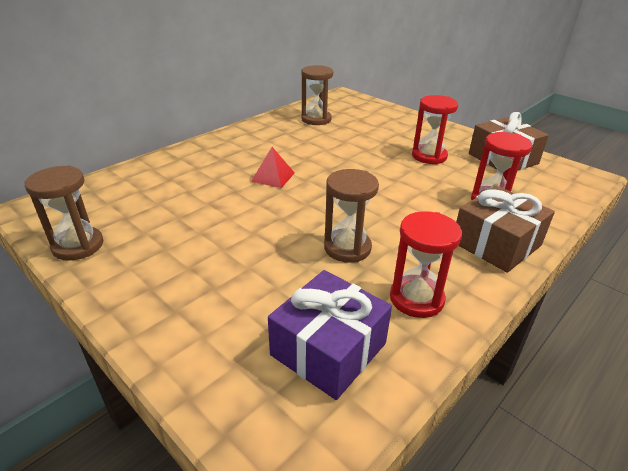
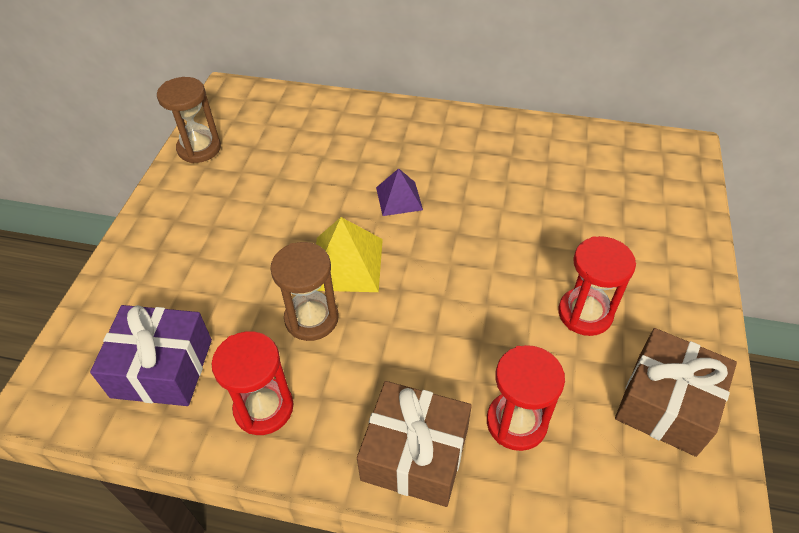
camera: 60 degrees right, 15 degrees up
red pyramid [251,147,295,188] -> purple pyramid [376,168,423,216]
brown hourglass [301,65,333,125] -> none
none -> yellow pyramid [316,217,383,292]

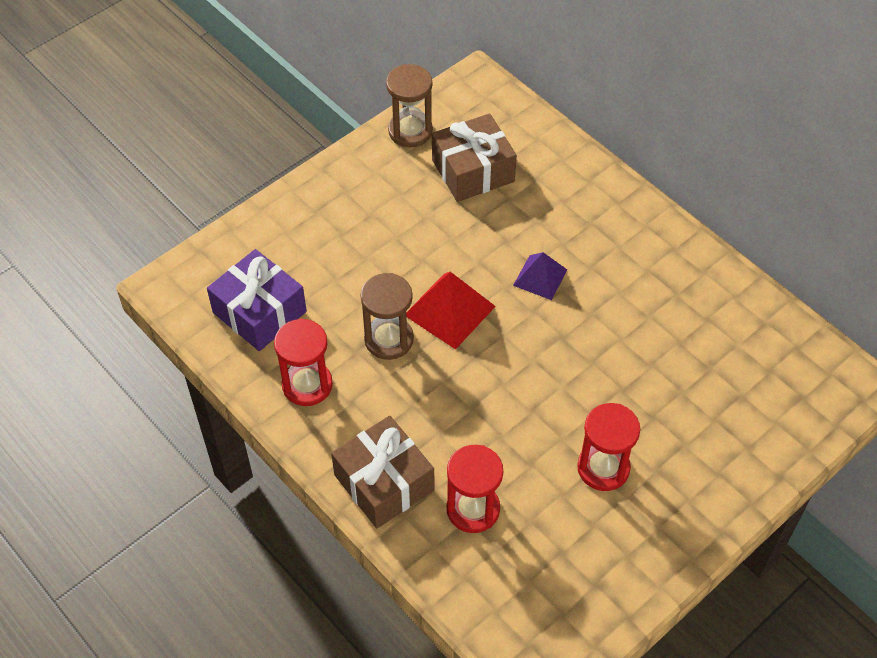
camera: 35 degrees right, 5 degrees up
yellow pyramid [316,217,383,292] -> red pyramid [406,272,496,349]
brown gift [615,328,737,457] -> brown gift moved to [432,113,517,202]

